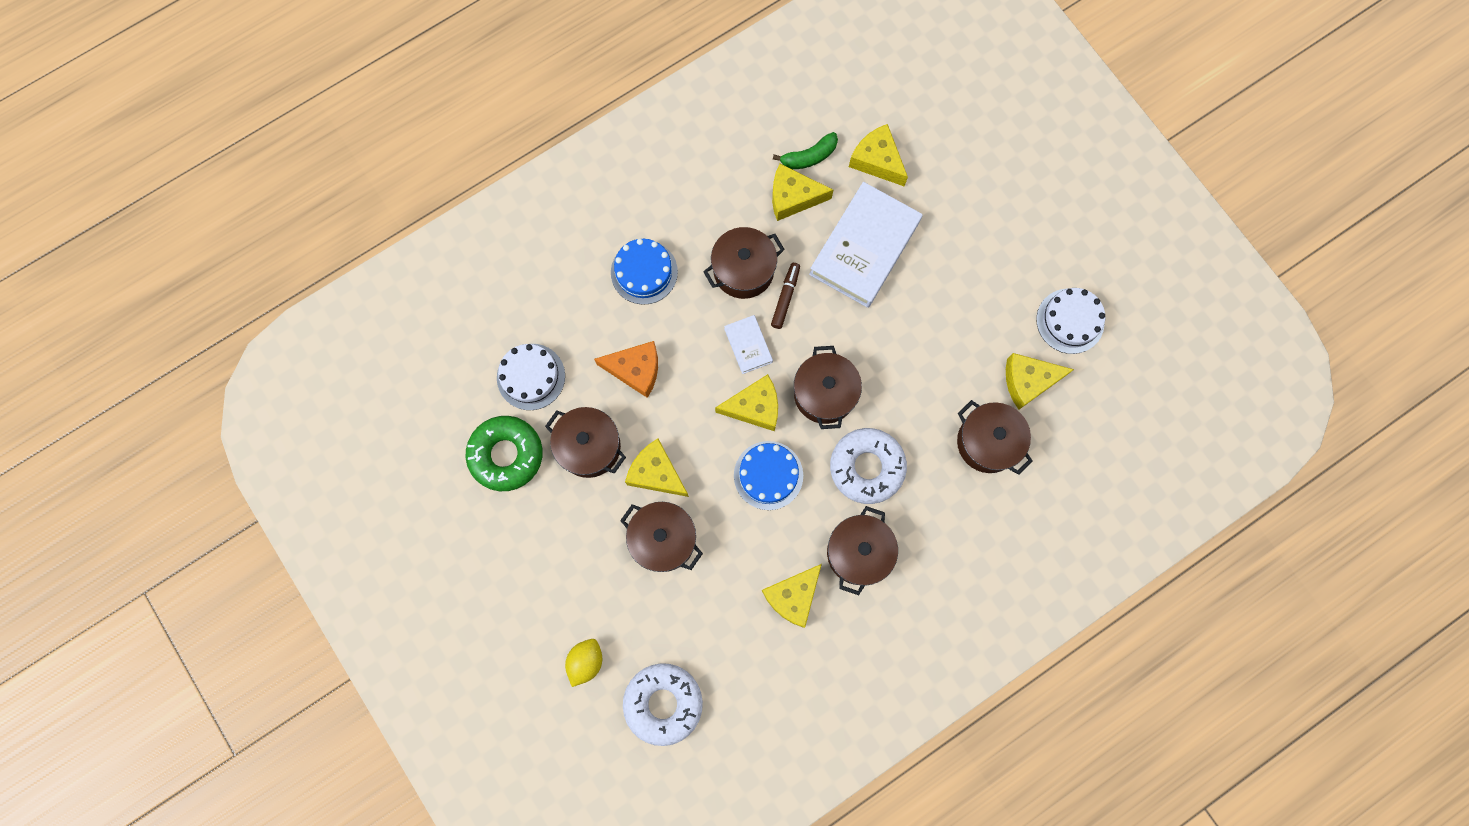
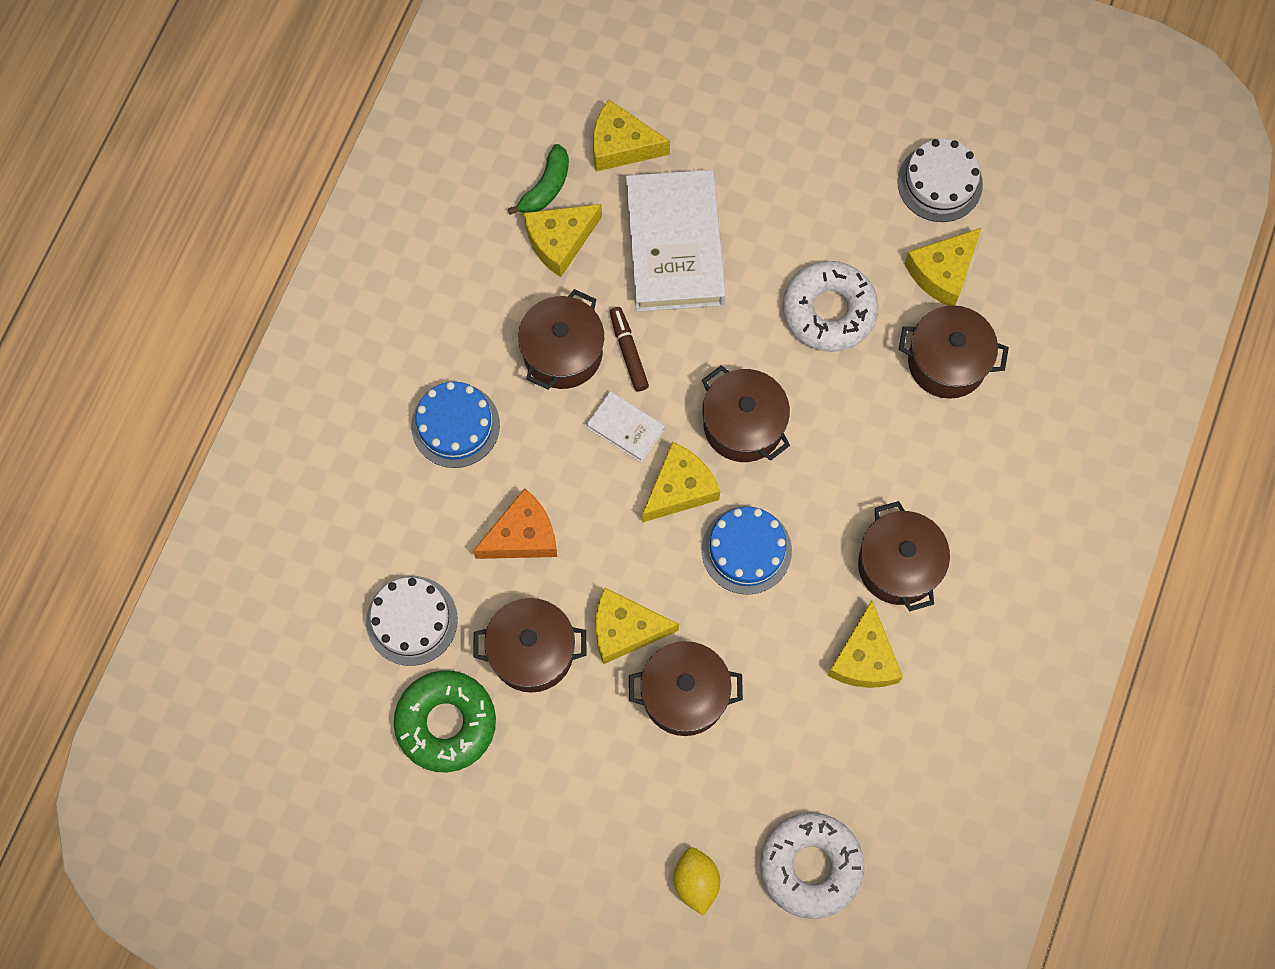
camera: 35 degrees left, 5 degrees down
white donut [830,428,907,504] -> white donut moved to [783,261,878,352]

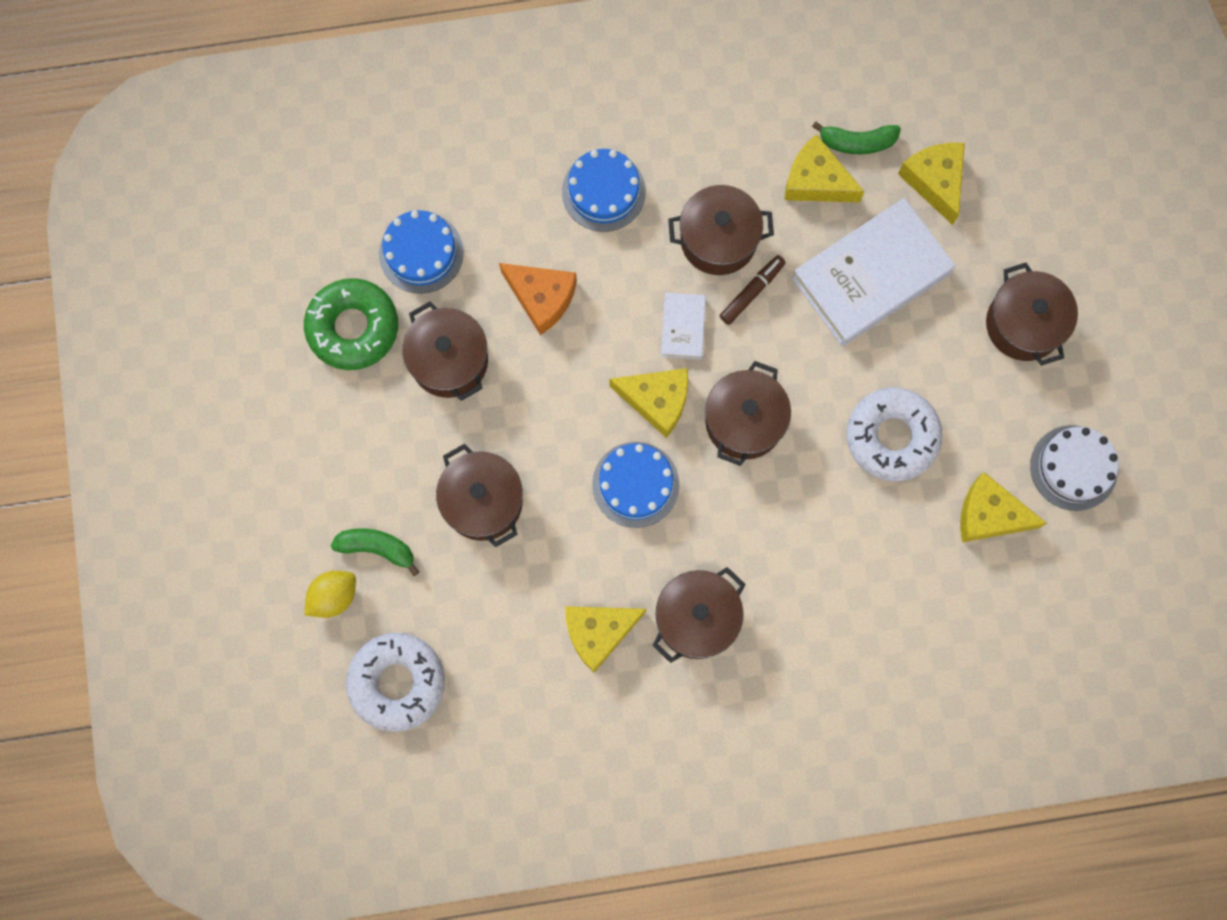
camera: 60 degrees right, 5 degrees up
white cake [366,576,458,666] -> blue cake [379,210,464,294]
yellow cheese [596,588,679,664] -> none
brown pot [898,305,1009,399] -> brown pot moved to [986,262,1078,366]
none -> green banana [331,528,419,576]

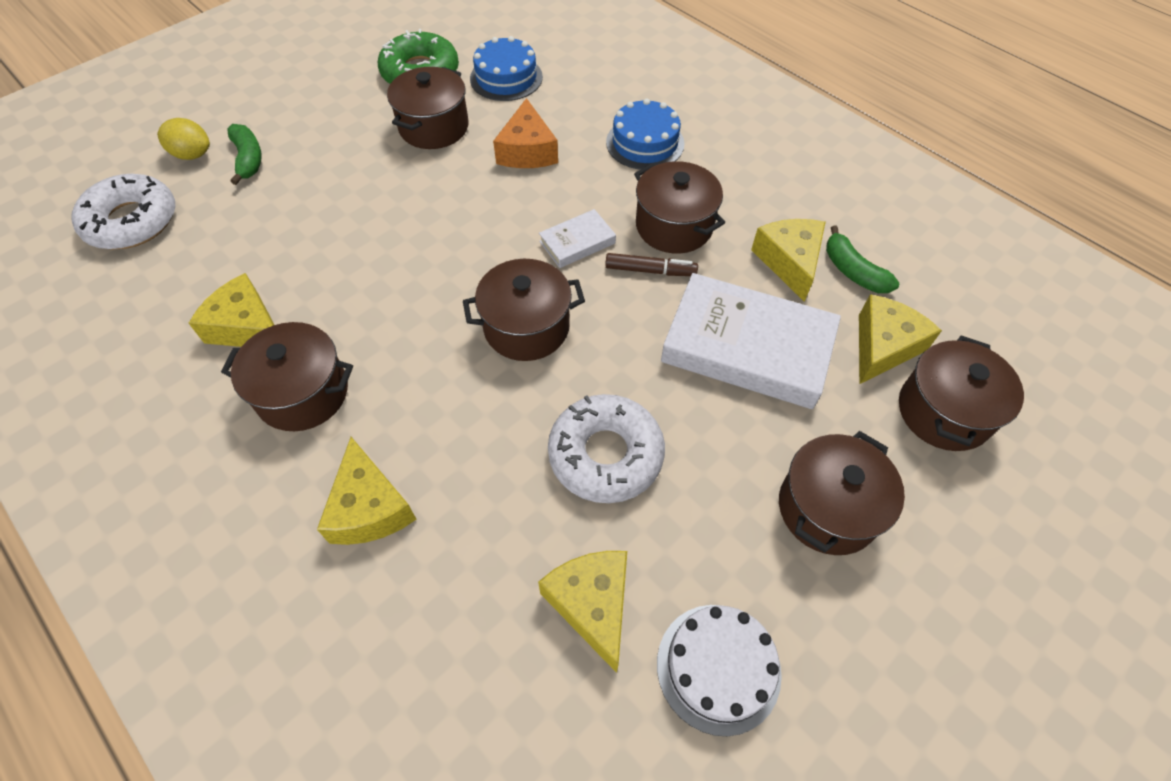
camera: 55 degrees right, 20 degrees down
brown pot [436,444,523,547] -> brown pot moved to [899,335,1024,451]
blue cake [592,442,680,528] -> none
yellow cheese [609,368,688,438] -> yellow cheese moved to [317,437,416,545]

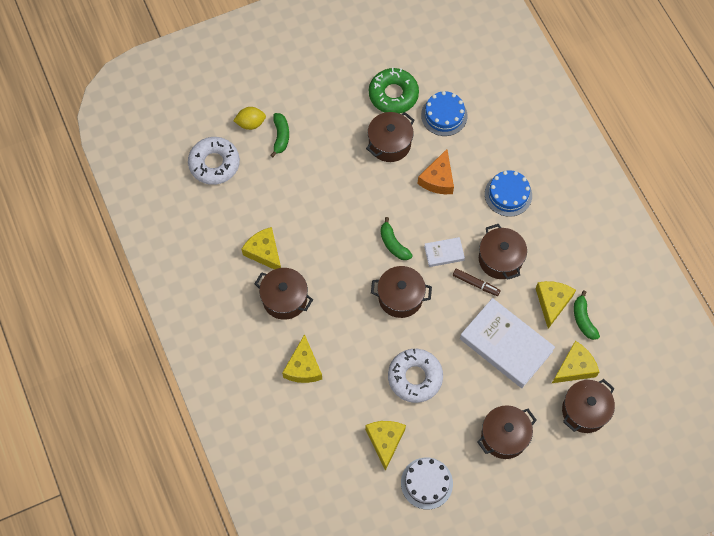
camera: 20 degrees right, 10 degrees up
yellow lemon [157,118,210,160] -> yellow lemon turned 45 degrees counterclockwise [233,107,266,130]
none -> green banana [380,217,413,260]

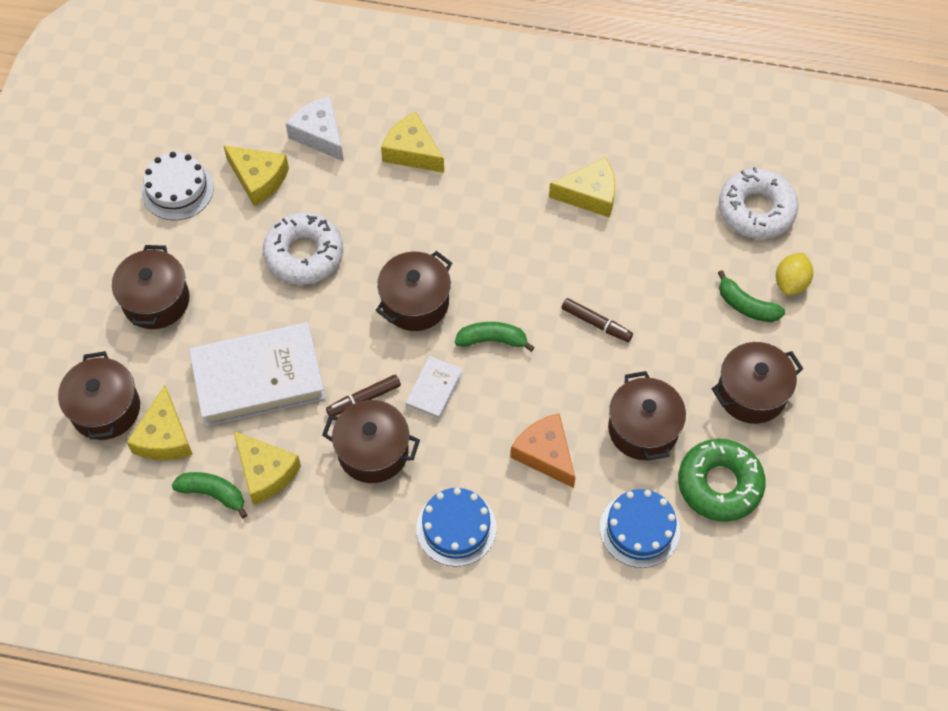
camera: 125 degrees right, 5 degrees down
brown pot [254,268,313,320] -> brown pot moved to [711,342,804,424]
none -> white cheese [286,96,344,162]
none -> brown marker [562,298,633,342]

